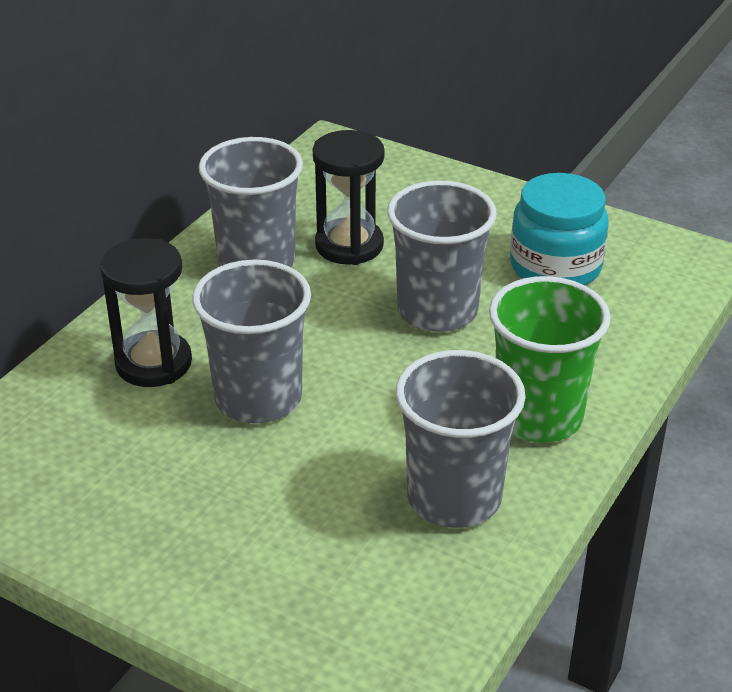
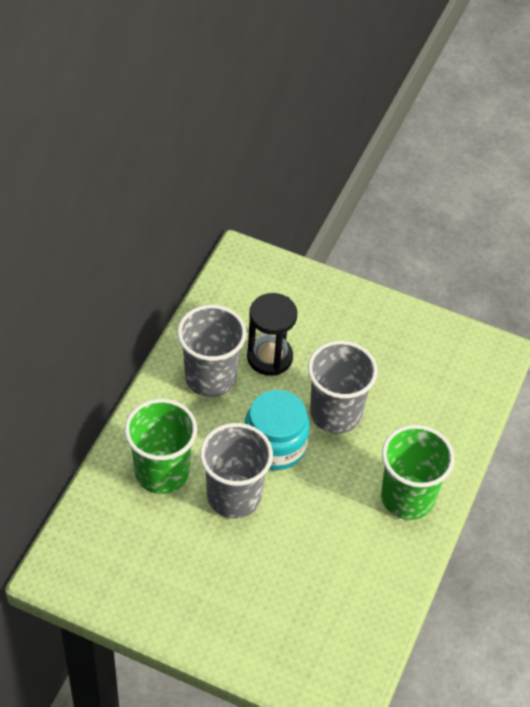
camera: 10 degrees left, 15 degrees up
black hourglass [100,238,192,387] -> green cup [125,399,197,494]
grey cup [396,350,526,528] -> none
turquoise jar [510,173,608,285] -> turquoise jar moved to [244,390,309,470]

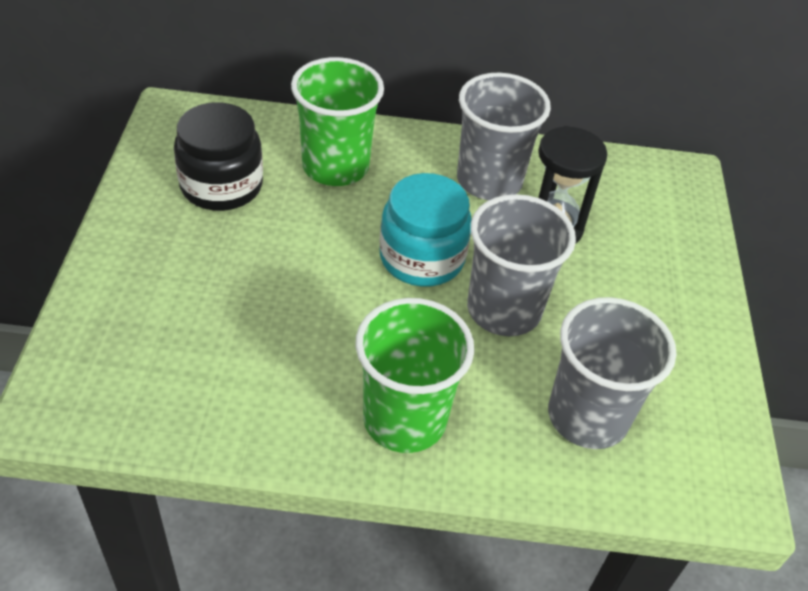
camera: 70 degrees right, 5 degrees down
grey cup [200,423,273,518] -> grey cup moved to [548,297,676,449]
none -> black jar [174,102,263,211]

